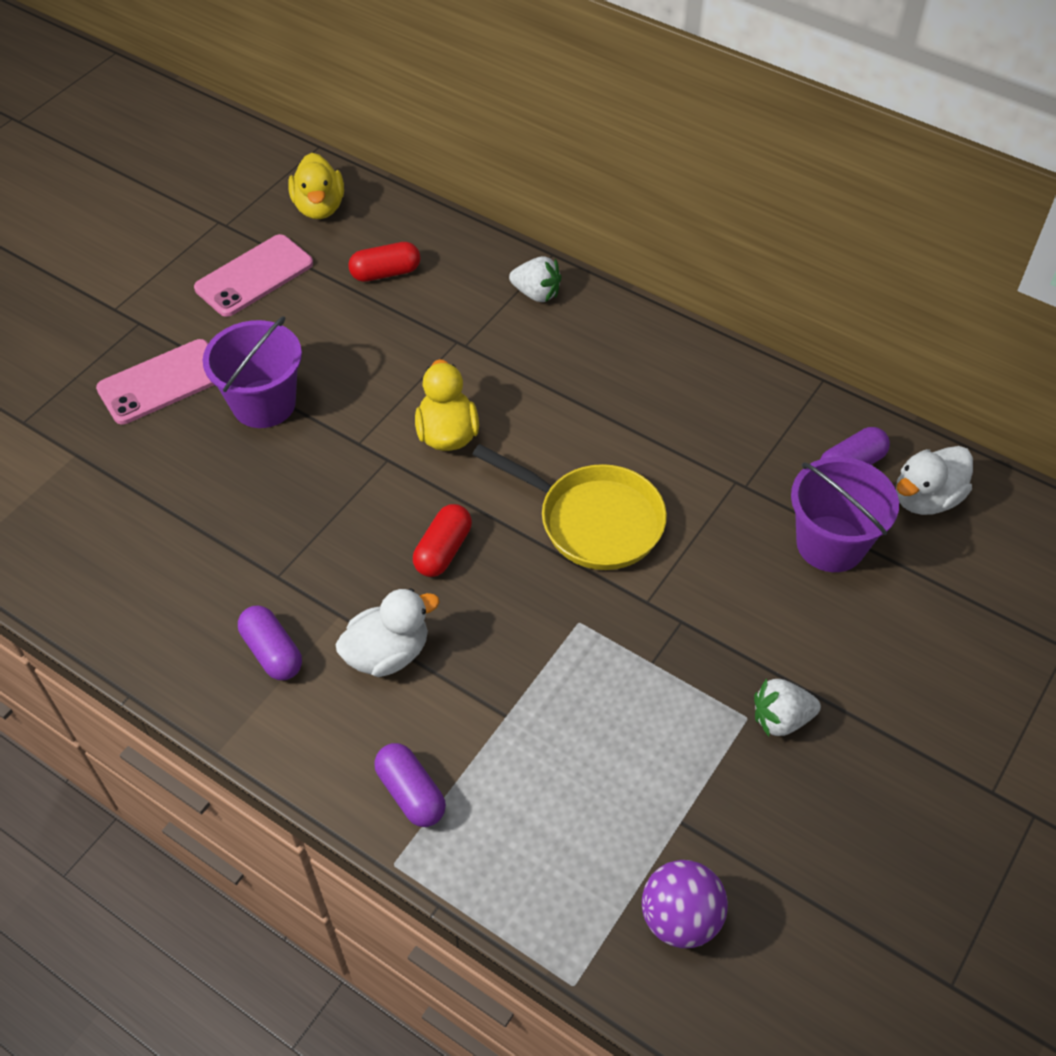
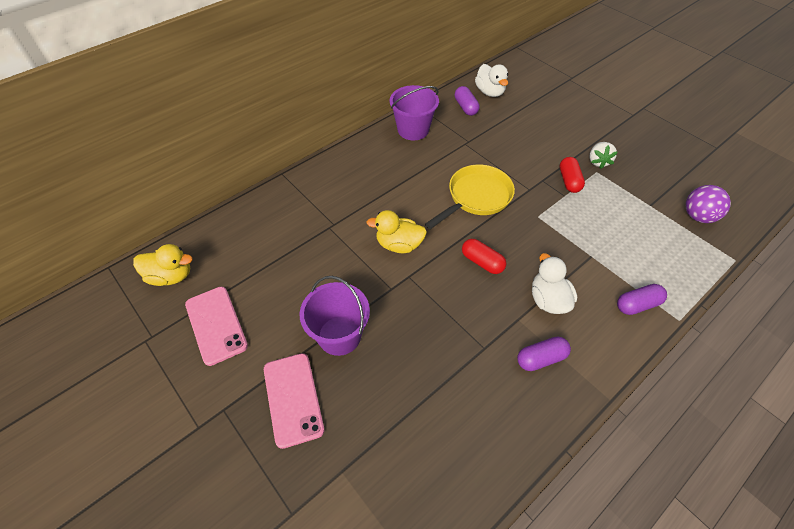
camera: 75 degrees left, 0 degrees up
red capsule [348,242,421,282] -> red capsule moved to [560,157,585,193]
white strawberry [509,256,562,302] -> none
purple bucket [791,457,899,572] -> purple bucket moved to [390,85,439,140]

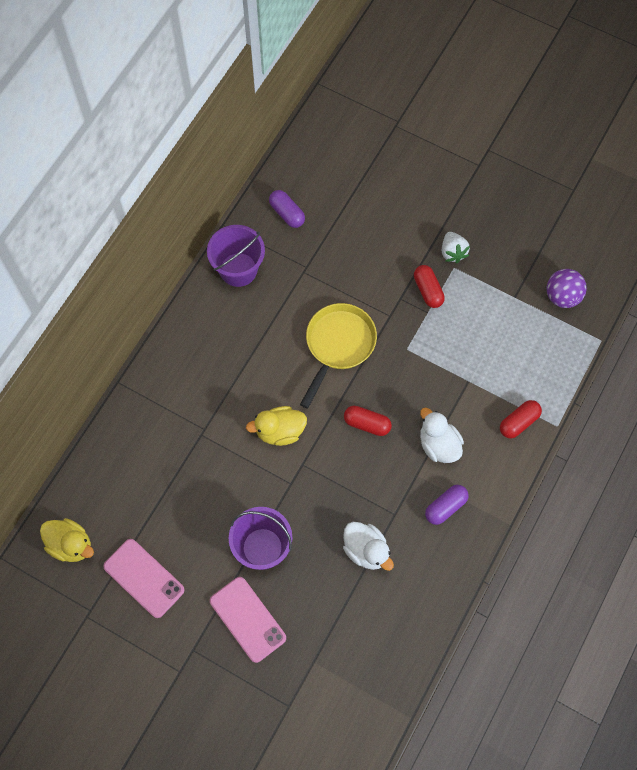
camera: 20 degrees left, 15 degrees up
yellow duck [133,244,192,286] -> yellow duck turned 45 degrees clockwise [40,518,94,562]
white duck [475,64,508,97] -> white duck moved to [343,522,394,571]
purple capsule [617,284,667,315] -> red capsule [500,400,542,438]

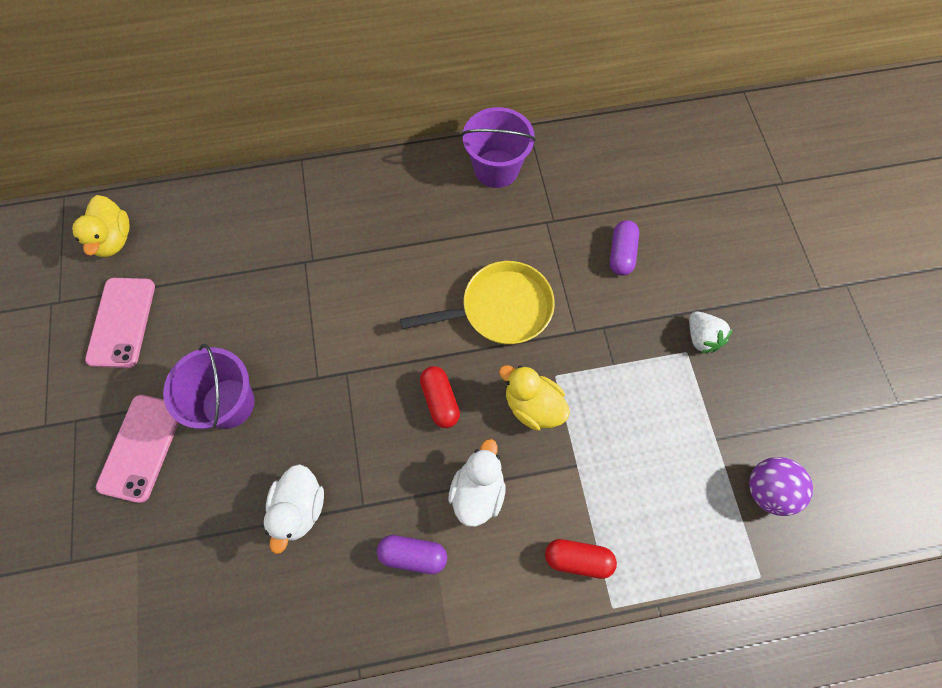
camera: 50 degrees right, 0 degrees up
yellow duck [246,406,307,446] -> yellow duck moved to [499,365,570,430]
purple capsule [269,190,305,228] -> purple capsule moved to [610,220,639,276]
red capsule [414,265,445,308] -> none
white strawberry [442,232,470,263] -> white strawberry turned 60 degrees counterclockwise [689,312,733,354]

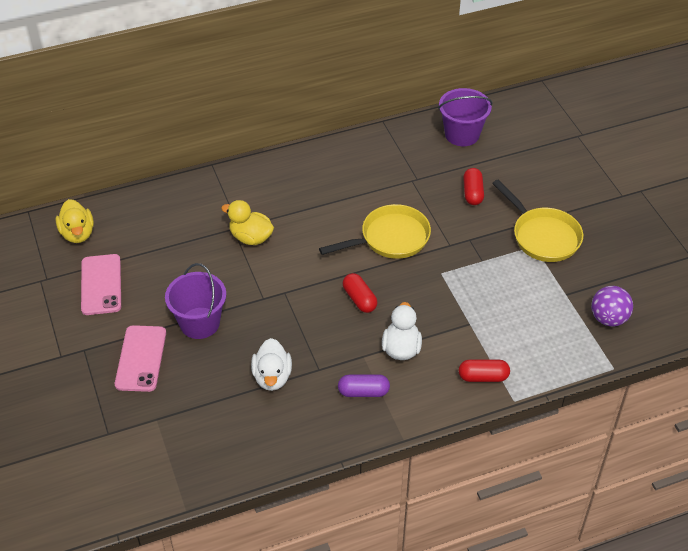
camera: 10 degrees left, 20 degrees down
purple bucket [461,107,536,188] -> purple bucket moved to [438,88,492,146]
yellow duck [499,365,570,430] -> yellow duck moved to [221,200,274,245]
purple capsule [610,220,639,276] -> red capsule [463,168,484,205]
white strawberry [689,312,733,354] -> yellow pan [492,180,583,262]

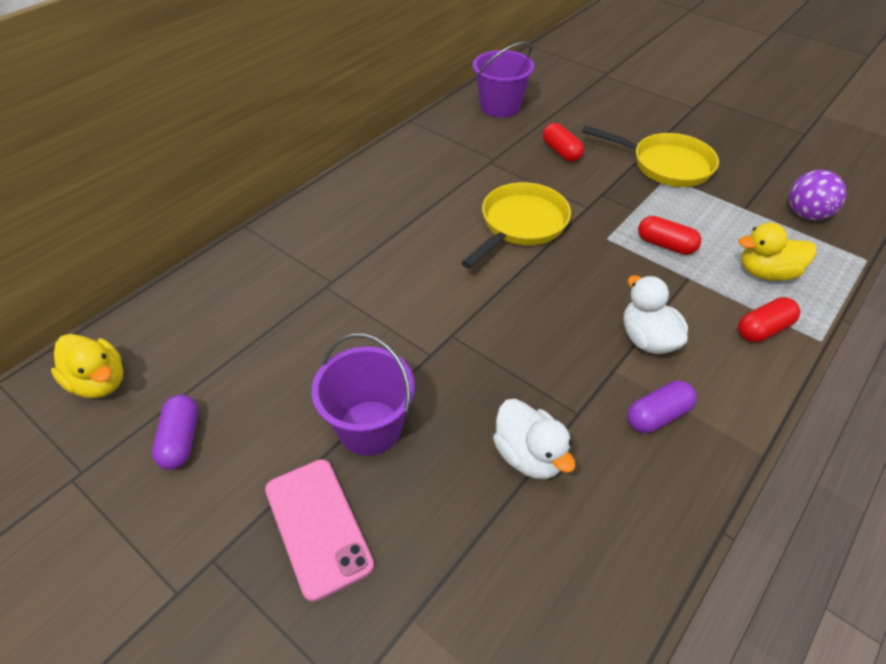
camera: 30 degrees left, 0 degrees up
pink phone [81,254,121,315] -> purple capsule [152,395,198,470]
yellow duck [221,200,274,245] -> yellow duck moved to [739,222,816,281]
red capsule [343,273,377,313] -> red capsule moved to [638,216,701,255]

